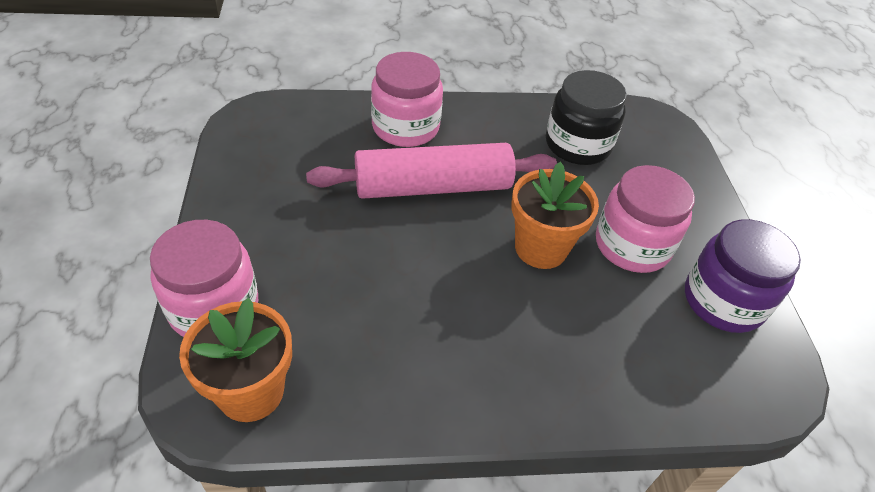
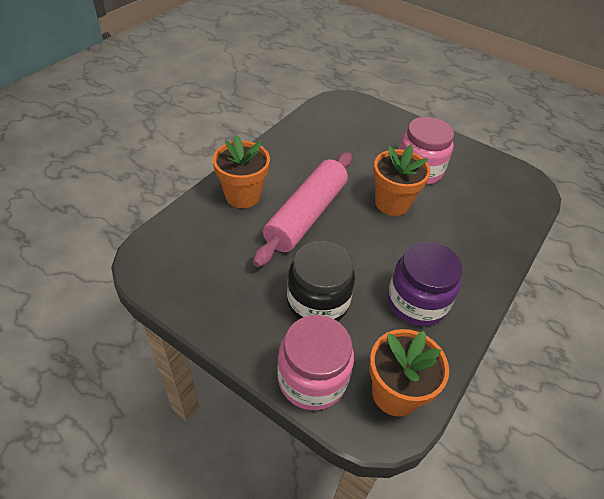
camera: 50 degrees left, 0 degrees up
pink jar [371,52,443,147] -> orange flower pot [213,135,270,208]
black jar [546,70,627,165] -> black jar moved to [287,241,355,321]
purple jar [685,219,801,333] -> purple jar moved to [388,242,463,327]

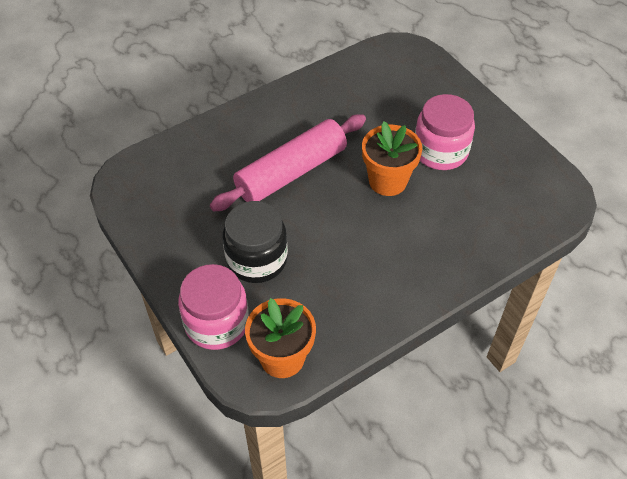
camera: 25 degrees right, 5 degrees up
orange flower pot [213,135,270,208] -> none
purple jar [388,242,463,327] -> none

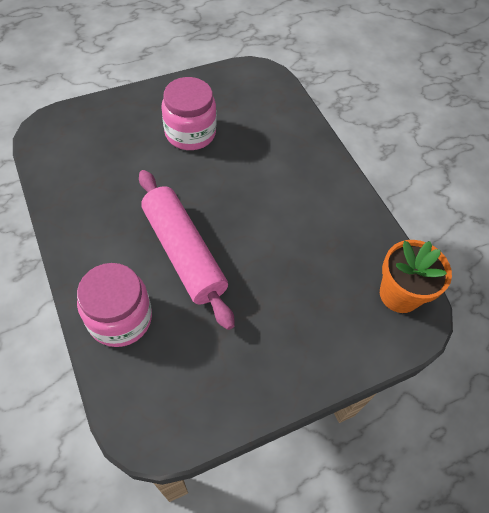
camera: 85 degrees left, 5 degrees up
pink jar [178,264,249,350] -> pink jar moved to [77,263,152,347]
black jar [223,201,288,283] -> none
orange flower pot [362,121,422,196] -> none

